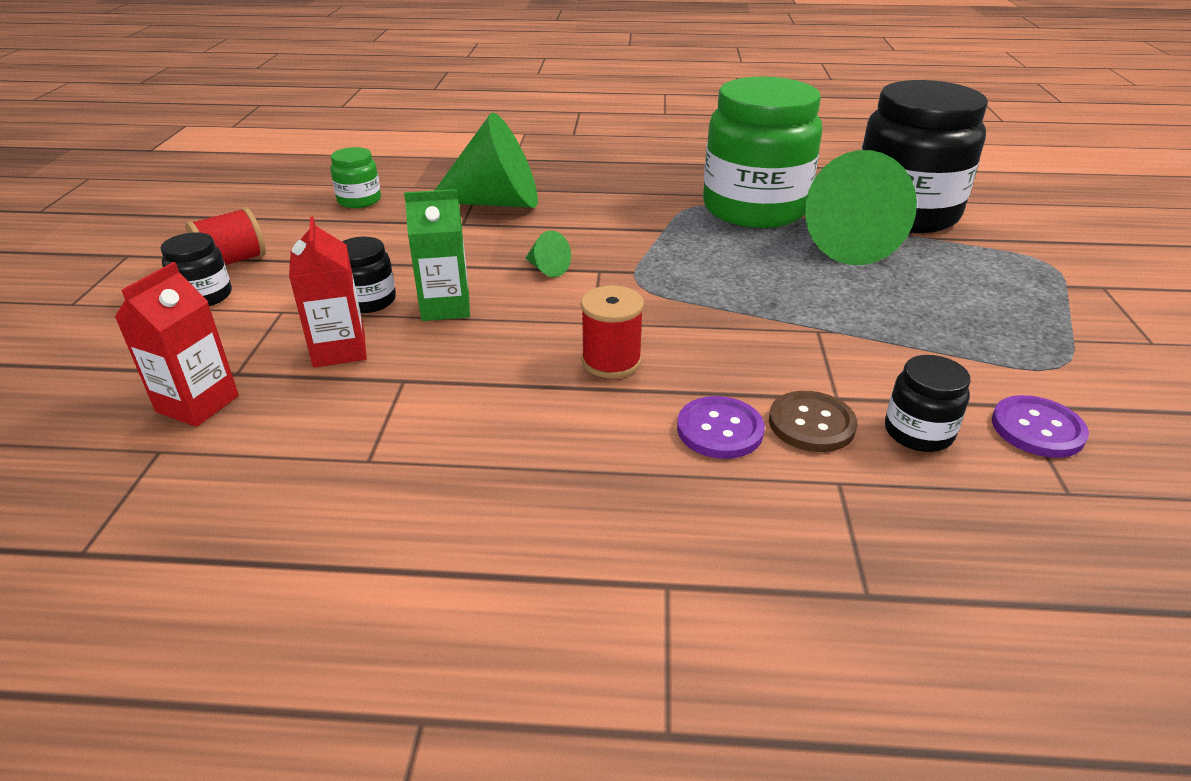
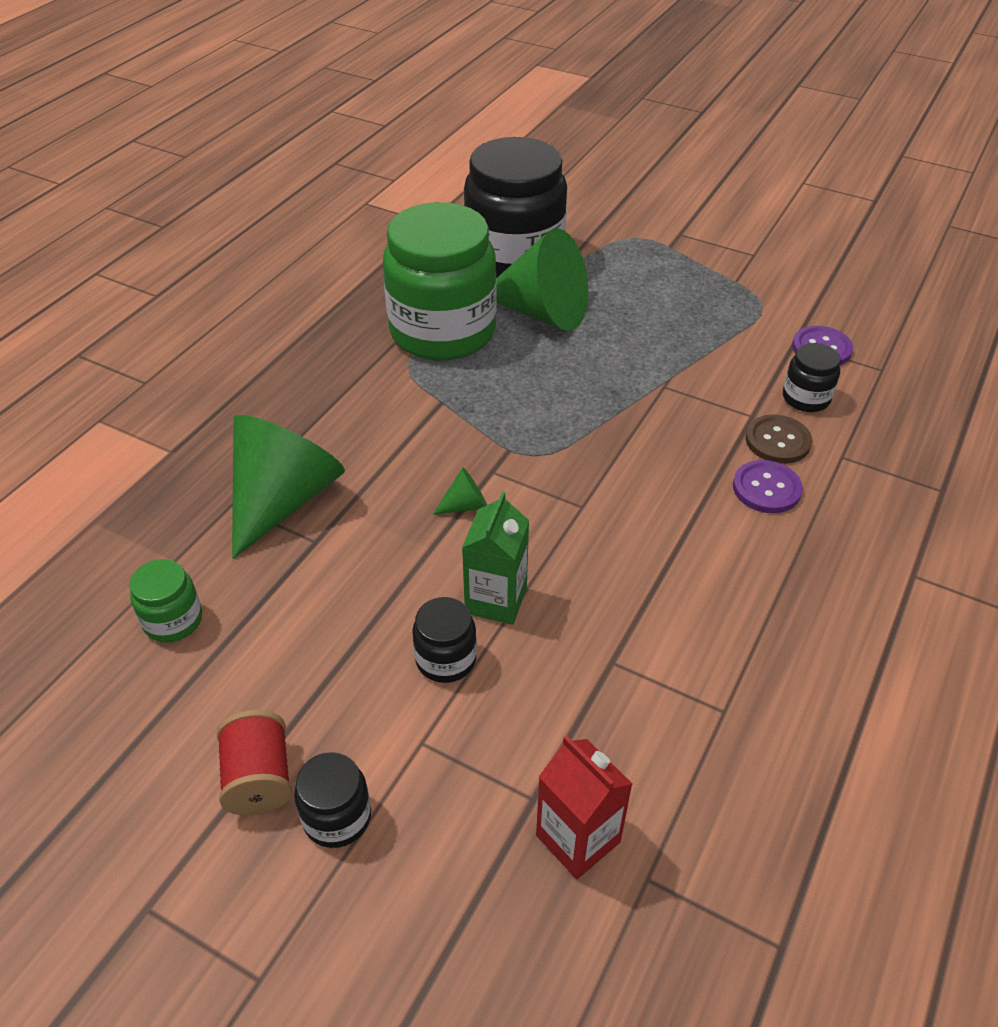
camera: 65 degrees left, 10 degrees up
red carton [289,217,367,368] -> none
red spool [581,286,644,378] -> none

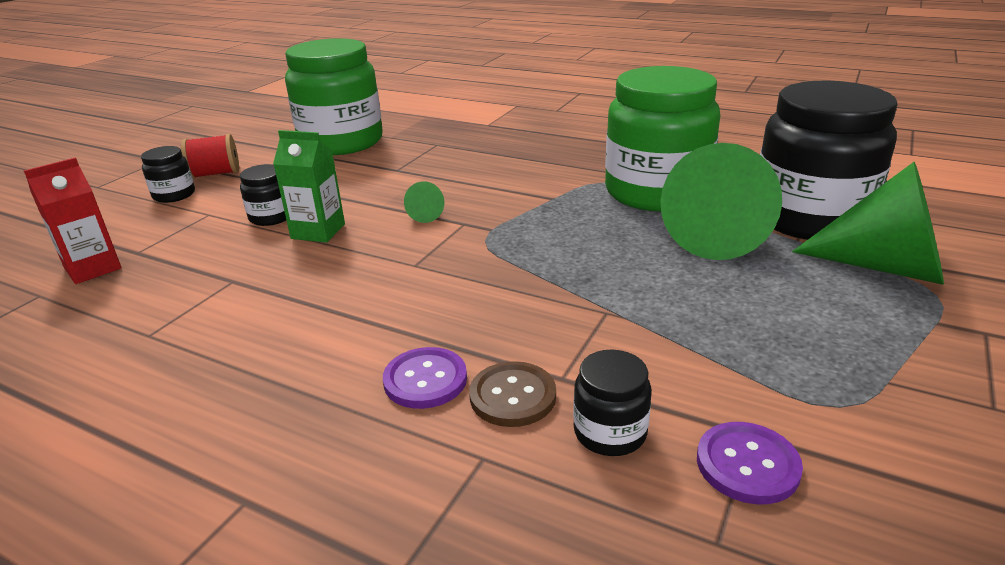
camera: 90 degrees right, 15 degrees down
green jar [129,559,202,643] -> green jar [285,38,383,155], size x2.37
green cone [232,415,345,559] -> green cone moved to [792,162,944,285]

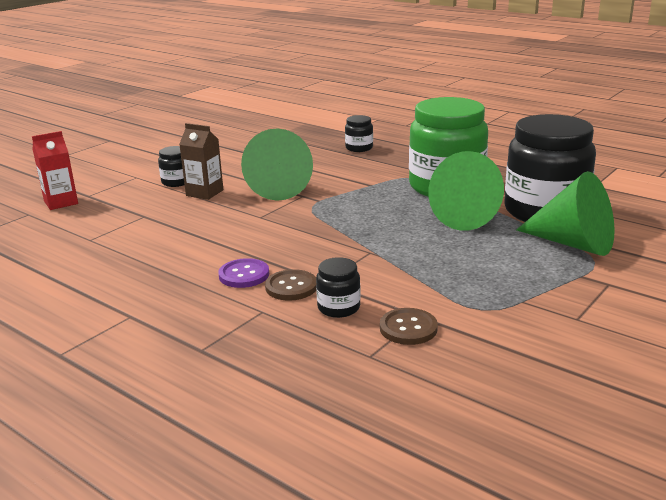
camera: 10 degrees right, 5 degrees down
black jar [141,146,195,203] -> black jar moved to [345,115,373,152]
red spool [181,134,239,179] -> none
green carton [273,130,345,243] -> brown carton [179,123,223,200]
green jar [285,38,383,155] -> none
green cone [404,181,444,223] -> green cone [241,128,313,201], size x2.47
purple button [697,422,803,504] -> brown button [380,308,438,345]

